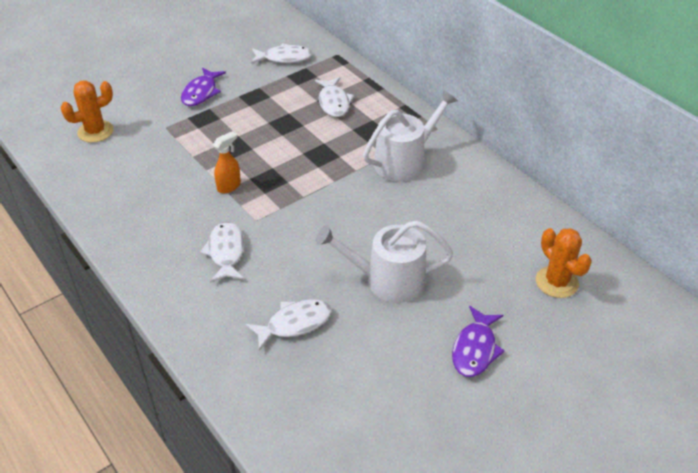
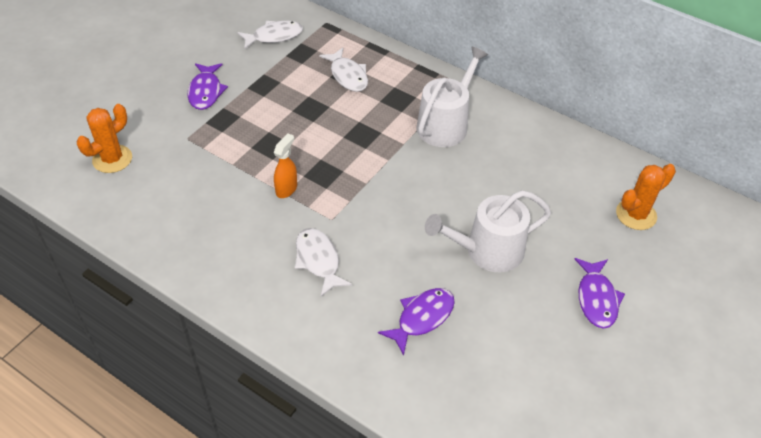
camera: 20 degrees left, 5 degrees up
white fish [246,299,332,351] -> purple fish [378,288,455,356]
orange cactus [536,228,592,298] -> orange cactus turned 75 degrees counterclockwise [616,164,676,230]

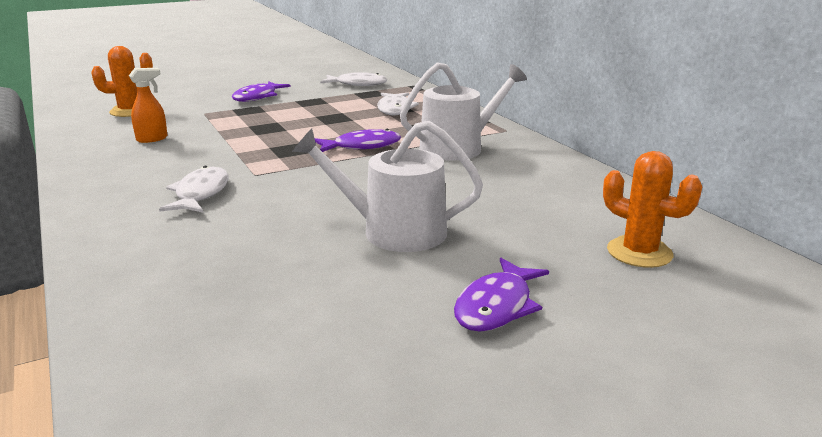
camera: 30 degrees right, 25 degrees down
orange spray bottle [274,133,297,198] -> orange spray bottle moved to [129,68,167,143]
purple fish [378,288,455,356] -> purple fish moved to [315,129,401,152]
orange cactus [616,164,676,230] -> orange cactus turned 45 degrees clockwise [603,151,702,268]

